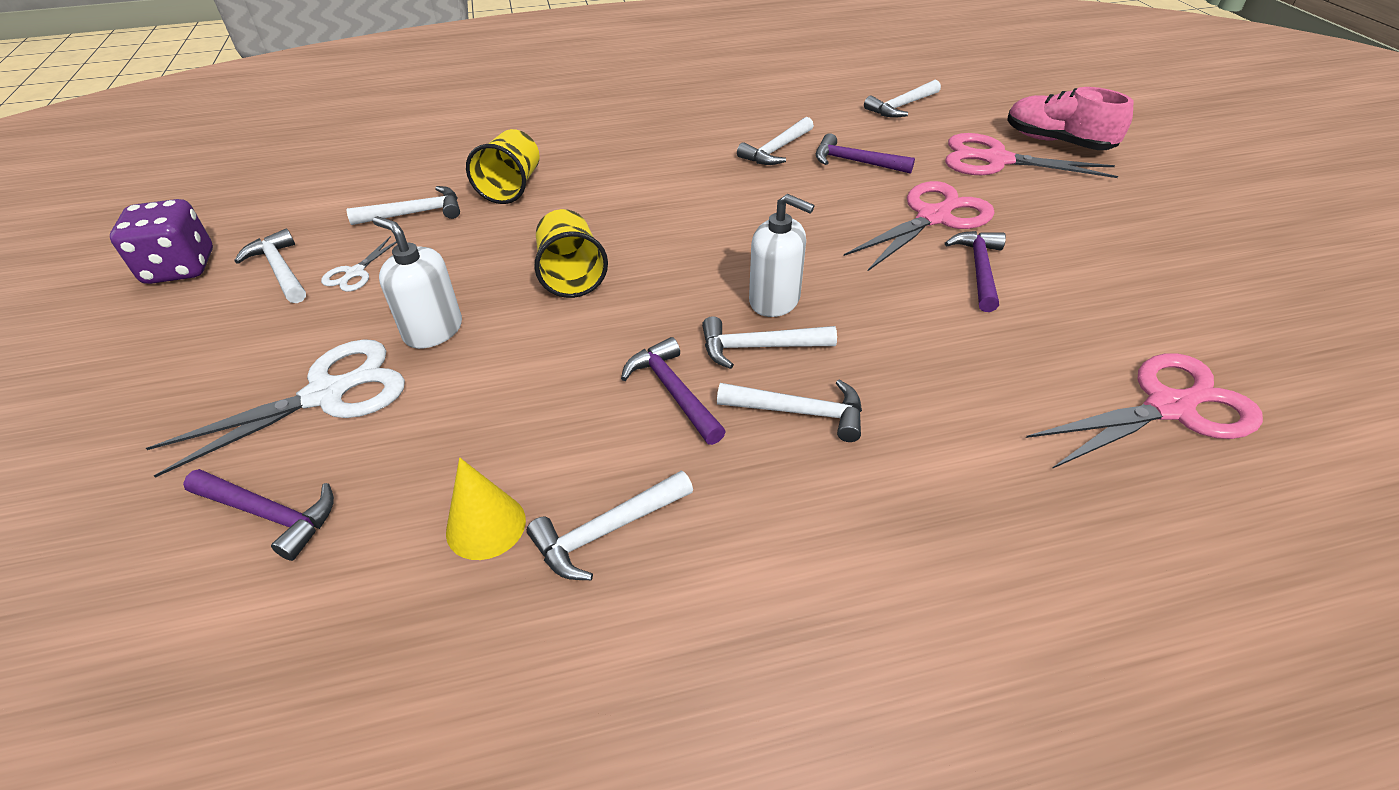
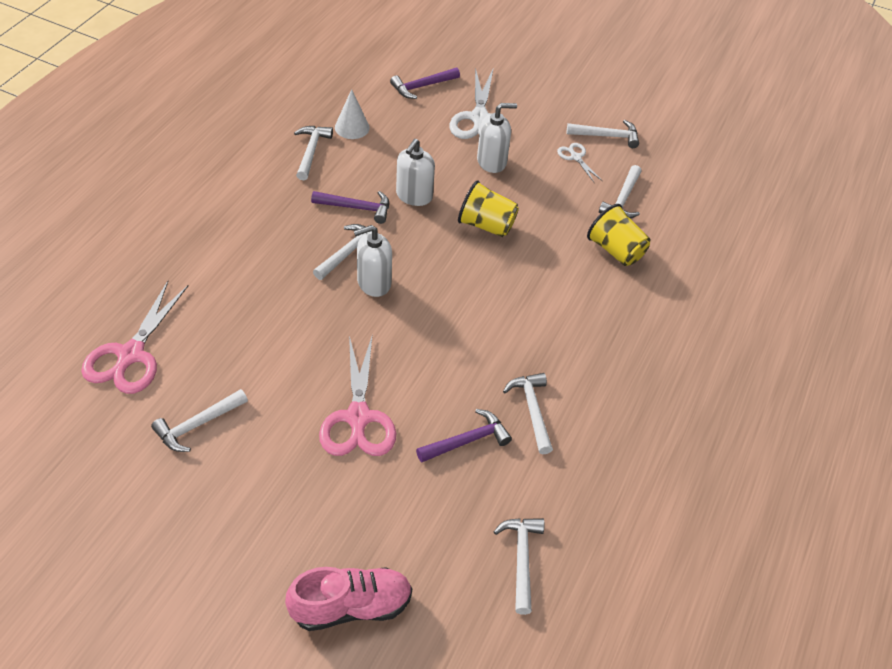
camera: 125 degrees right, 5 degrees up
purple dice [110,199,213,284] -> none
yellow cone [446,458,526,560] -> white cone [335,89,370,139]
white hammer [717,379,862,442] -> white hammer moved to [151,389,248,452]
pink scissors [945,133,1118,178] -> none
purple hammer [945,231,1006,312] -> none
none -> white soap dispenser [396,139,435,206]

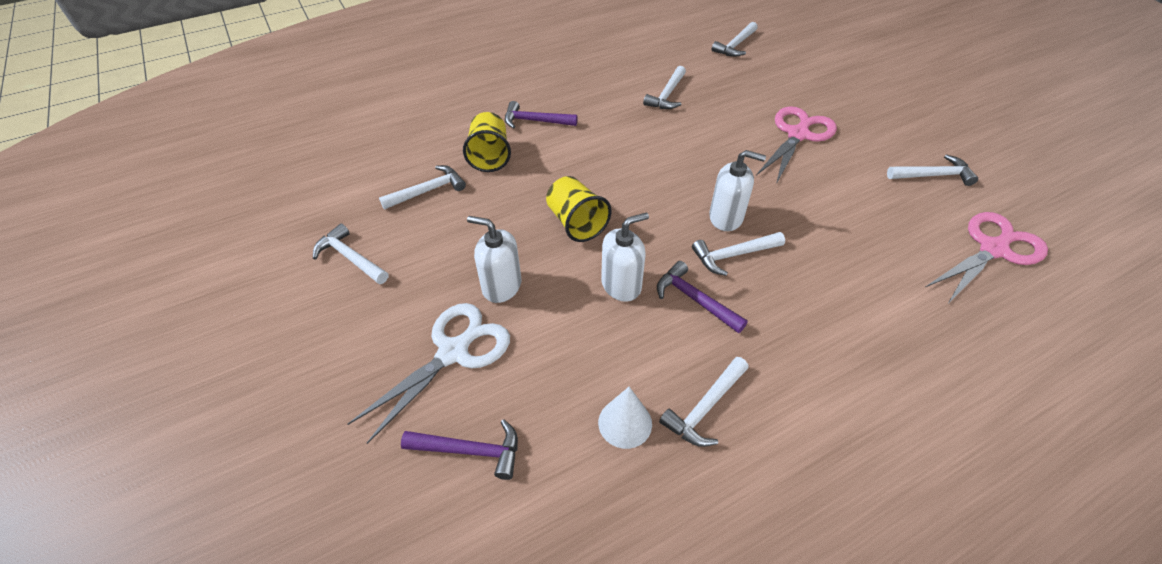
camera: 140 degrees left, 0 degrees up
pink shoe [285,567,412,631] -> none
purple hammer [416,409,512,463] -> purple hammer moved to [505,101,578,129]
white scissors [557,143,601,182] -> none

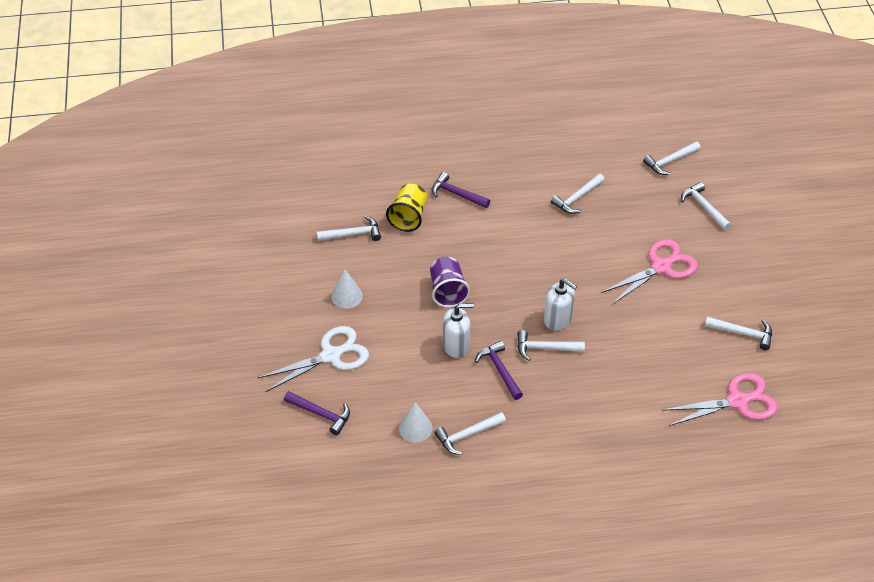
camera: 20 degrees right, 0 degrees up
white hammer [313,223,388,284] -> white hammer moved to [681,182,731,230]
white soap dispenser [467,216,521,303] -> none
yellow cup [546,176,612,242] -> purple cup [430,257,470,307]
none -> white cone [332,269,363,309]

